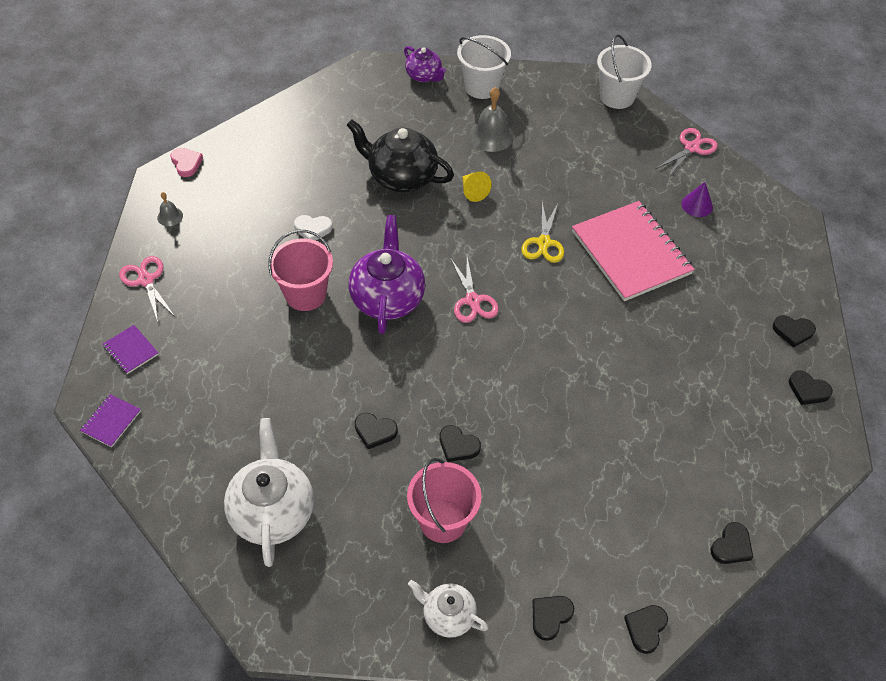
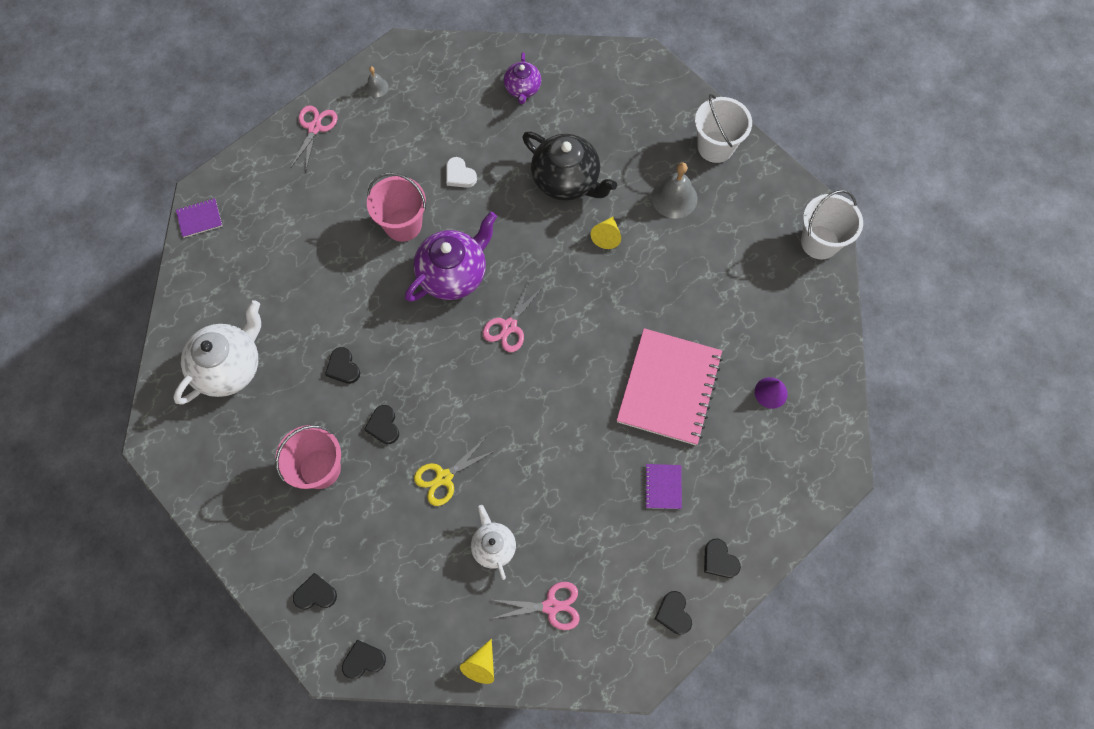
camera: 45 degrees right, 15 degrees up
purple notebook [103,325,159,374] -> purple notebook moved to [644,464,682,509]
pink heart [170,148,203,177] -> none
black teapot [347,119,454,192] -> black teapot turned 150 degrees clockwise [522,132,617,201]
purple teapot [404,46,447,82] -> purple teapot moved to [504,52,541,104]
white teapot [408,580,488,638] -> white teapot moved to [471,505,516,580]
yellow scissors [521,202,564,263] -> yellow scissors moved to [414,438,496,506]
pink scissors [655,128,718,177] -> pink scissors moved to [491,582,580,630]
black heart [711,522,753,564] -> yellow cone [460,639,494,684]

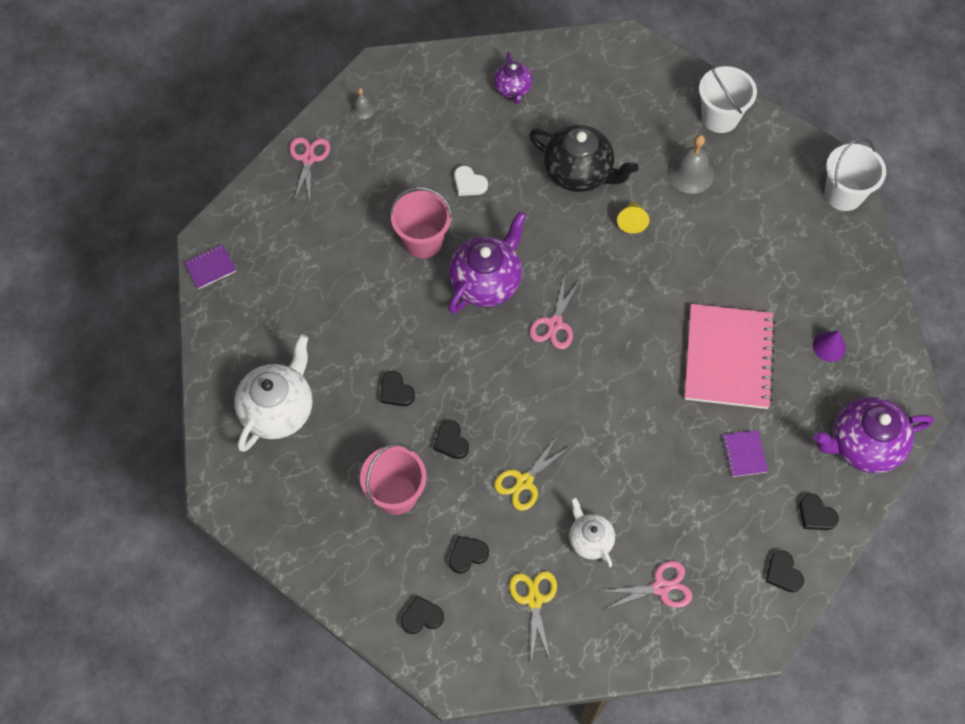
camera: 10 degrees left, 5 degrees down
black heart [342,640,386,679] -> black heart moved to [449,536,489,574]
yellow cone [460,639,494,684] -> none
none -> yellow scissors [509,571,557,662]
none -> purple teapot [813,397,934,473]

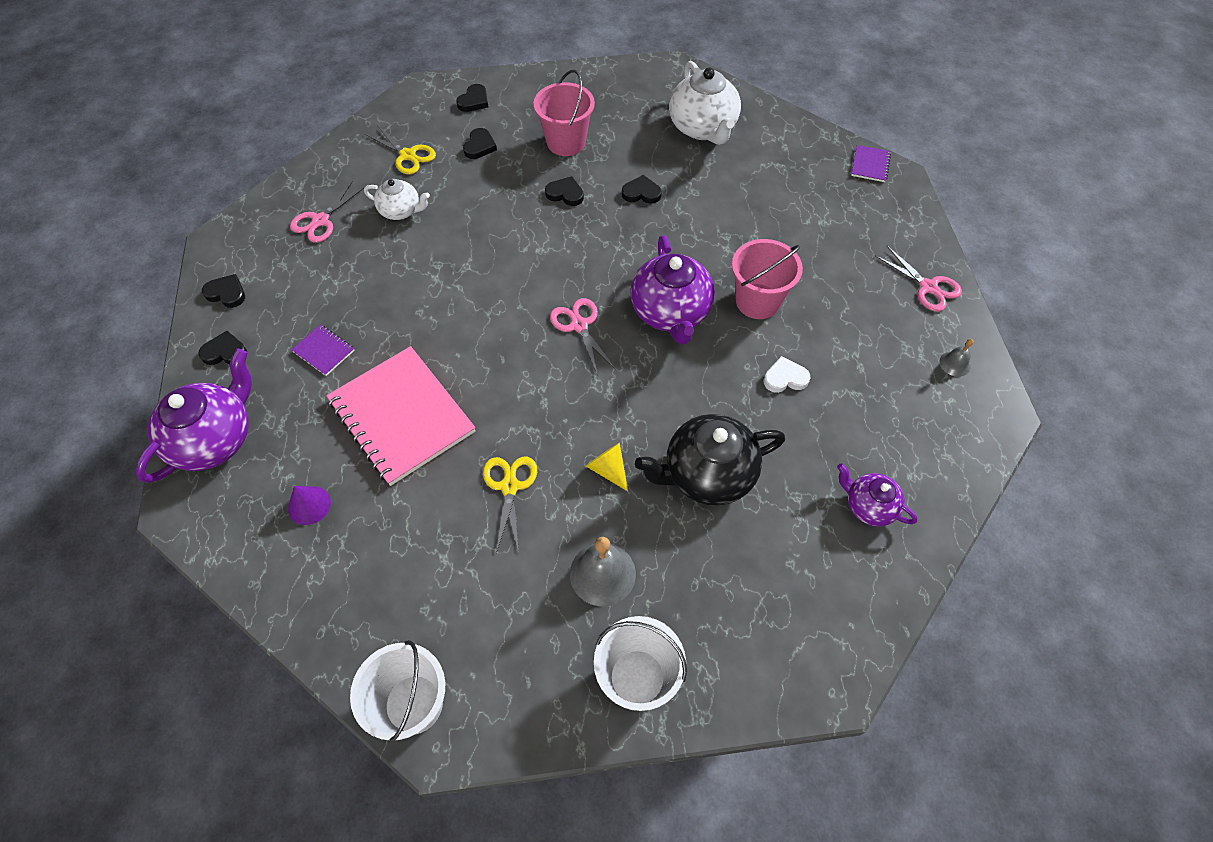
camera: 135 degrees right, 5 degrees down
yellow scissors [494,435,571,511] -> yellow scissors moved to [483,457,537,553]

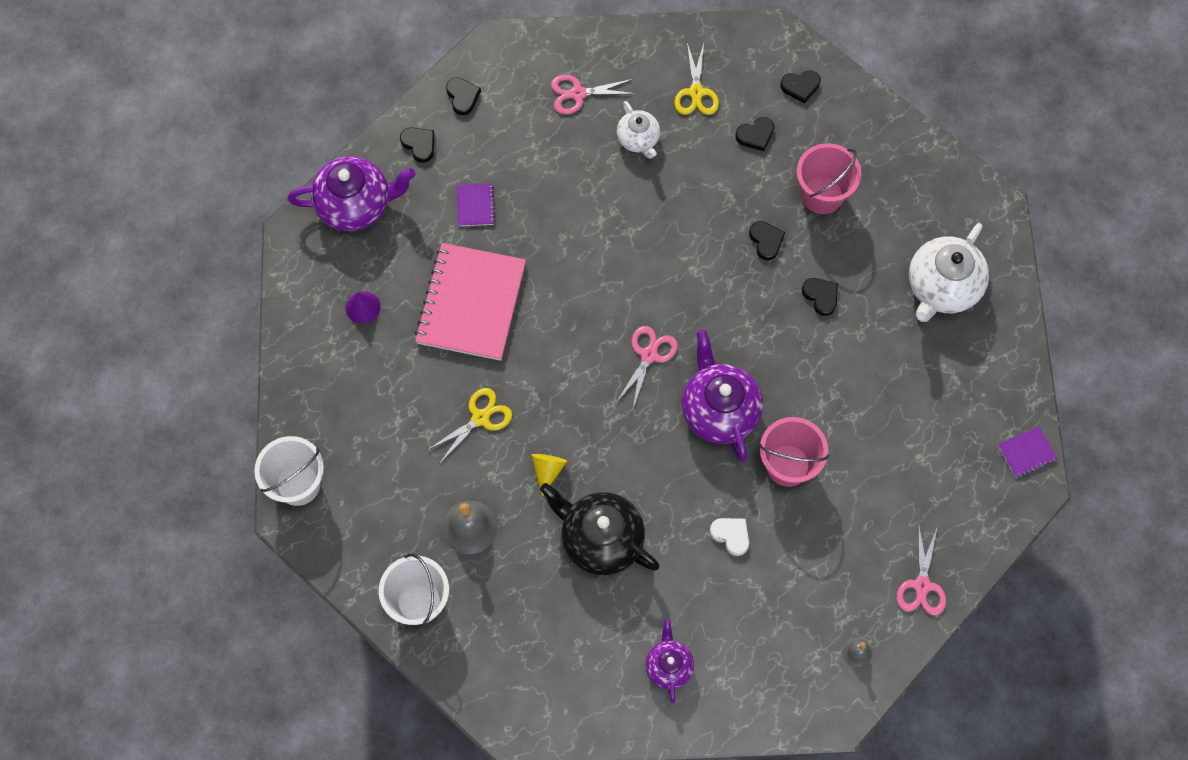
camera: 50 degrees right, 10 degrees up
purple teapot [630,235,715,344] -> purple teapot turned 120 degrees clockwise [682,329,763,462]

